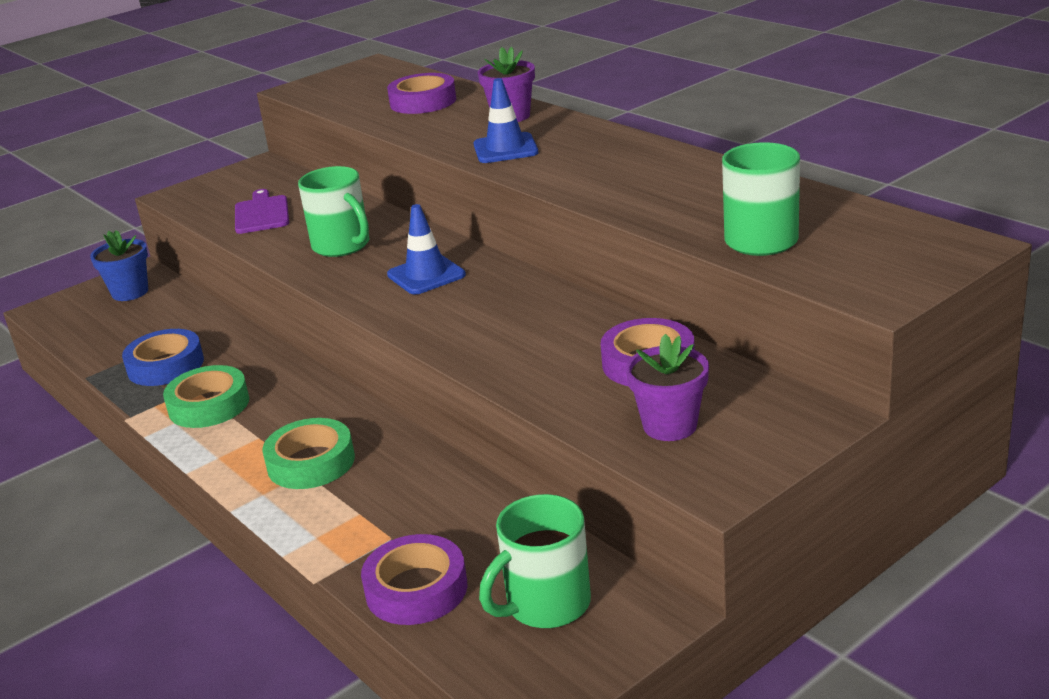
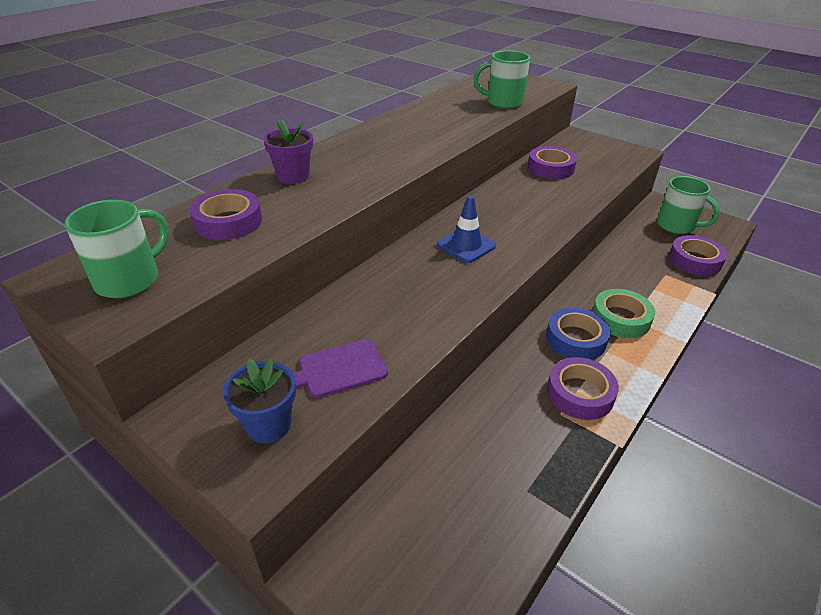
camera: 105 degrees left, 10 degrees up
blue flower pot [90,230,148,301] -> blue flower pot moved to [223,359,296,443]
blue tape [122,329,204,386] -> blue tape moved to [546,307,611,359]
green tape [163,365,249,428] -> purple tape [547,357,619,420]
green mug [298,166,369,257] -> green mug moved to [64,200,169,298]
blue traffic cone [474,78,538,163] -> none
purple flower pot [626,334,709,441] -> none

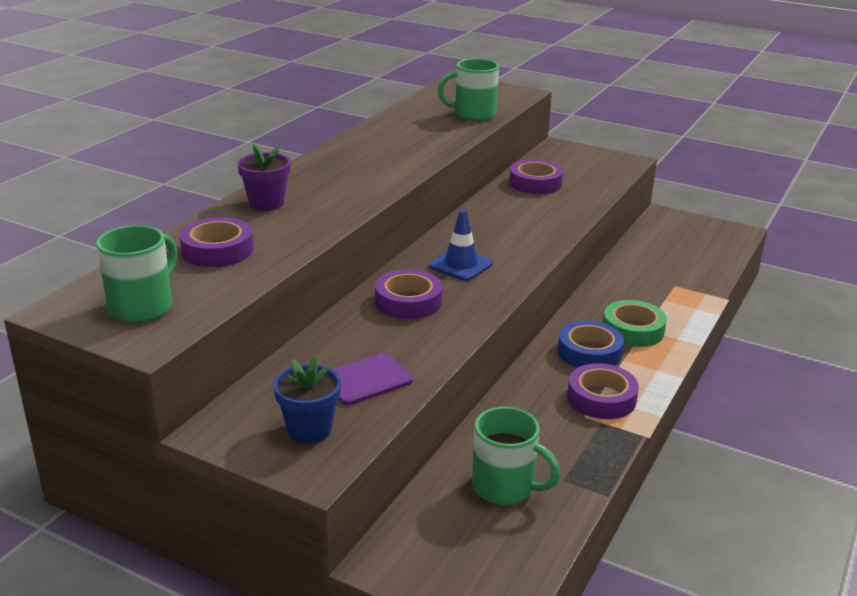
camera: 10 degrees left, 10 degrees down
green mug [657,176,720,234] -> green mug moved to [472,407,561,505]
purple tape [669,235,727,276] -> purple tape moved to [375,270,442,319]

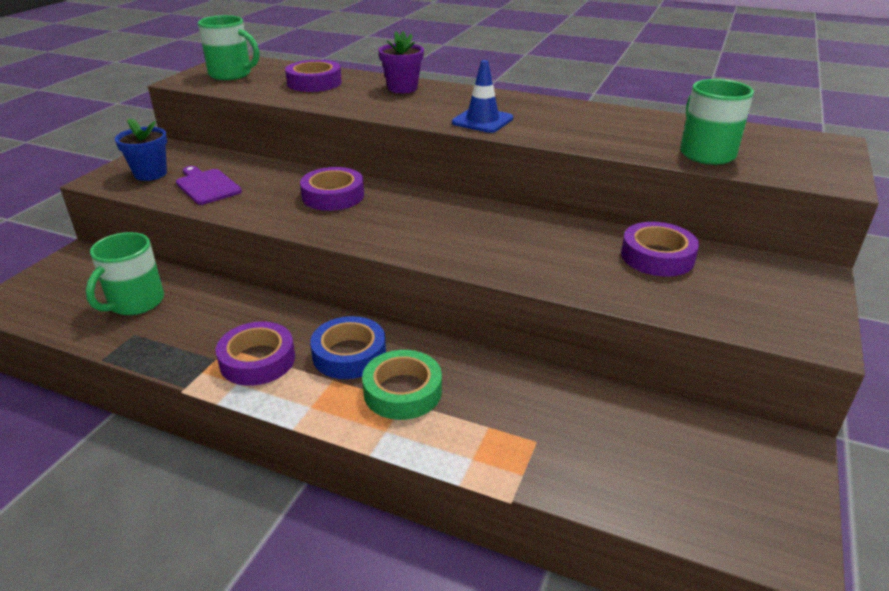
camera: 85 degrees right, 5 degrees up
blue traffic cone [429,209,493,281] -> blue traffic cone moved to [452,60,513,133]

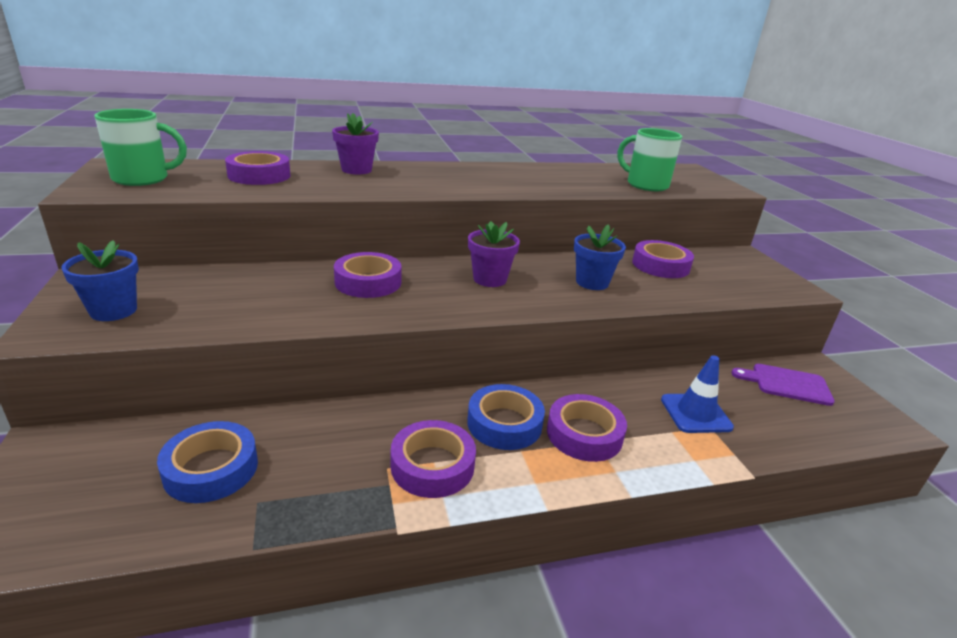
camera: 40 degrees left, 5 degrees down
green mug [86,232,164,315] -> blue tape [157,421,258,503]
purple cutting board [176,166,242,205] -> purple cutting board moved to [731,364,835,406]
green tape [362,350,442,420] -> purple tape [547,394,627,462]
blue traffic cone [452,60,513,133] -> blue traffic cone moved to [661,355,734,433]
none -> purple flower pot [468,221,520,287]
none -> blue flower pot [574,224,626,290]

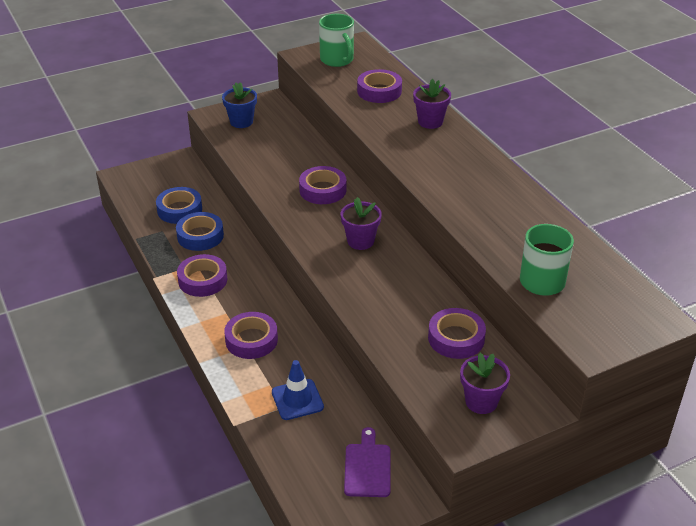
camera: 80 degrees right, 10 degrees up
blue tape [467,384,545,450] -> blue tape moved to [176,212,224,251]
blue flower pot [574,224,626,290] -> none
none -> purple flower pot [460,353,510,414]

